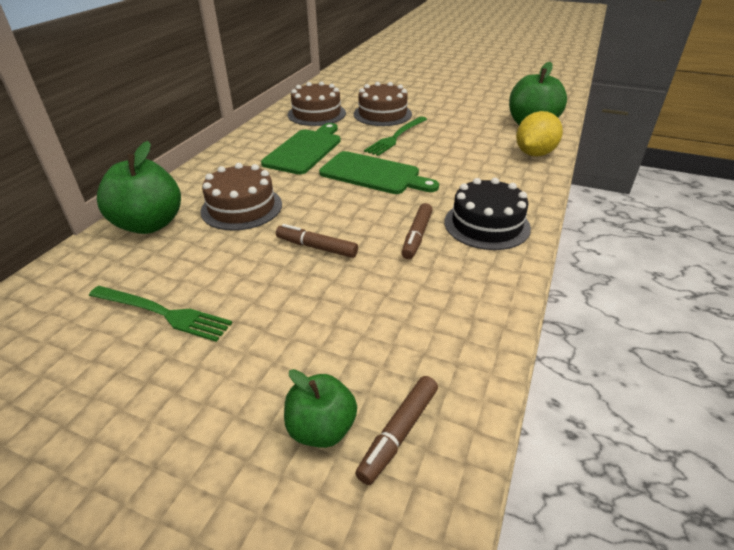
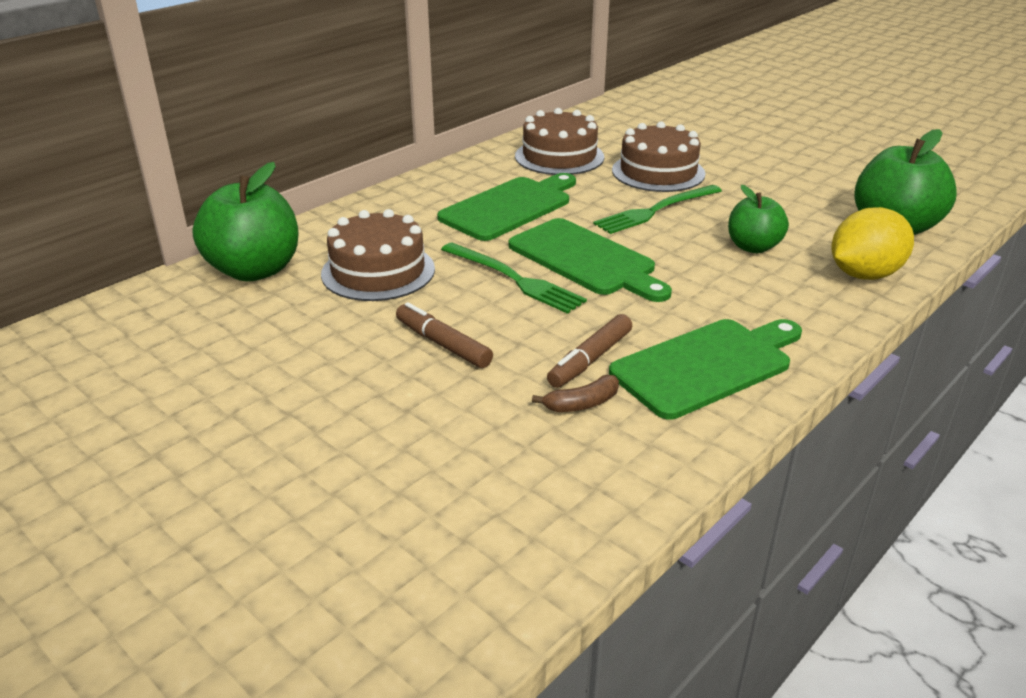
camera: 20 degrees right, 5 degrees down
green fork [89,286,232,342] -> green fork moved to [441,243,587,314]
green apple [284,369,357,448] -> green apple moved to [728,185,789,253]
brown marker [355,376,438,485] -> none
black cake [445,178,531,250] -> green cutting board [609,319,802,420]
none -> brown banana [532,375,619,412]

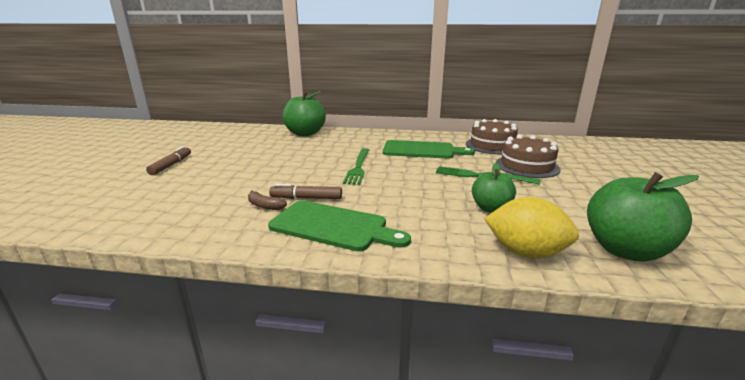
camera: 55 degrees right, 10 degrees down
brown cake [321,209,435,301] -> none
brown marker [396,302,493,368] -> brown marker moved to [146,146,191,175]
green cutting board [509,218,672,302] -> none

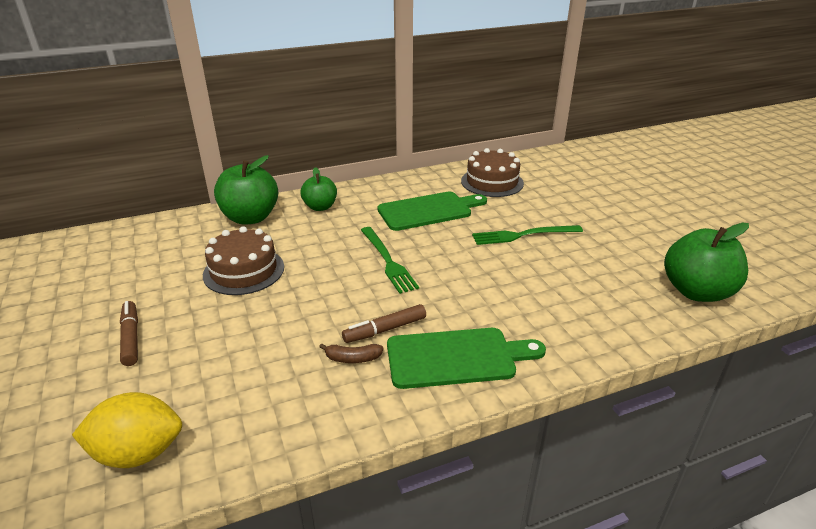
camera: 30 degrees left, 10 degrees up
green apple [472,163,516,213] -> green apple moved to [300,167,337,211]
yellow lemon [484,197,579,259] -> yellow lemon moved to [72,392,182,468]
brown cake [496,135,560,178] -> brown cake moved to [203,226,284,295]

